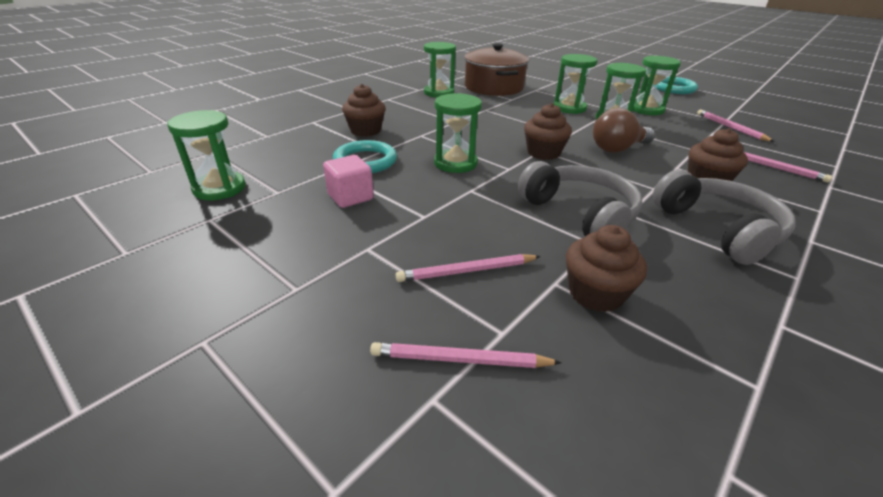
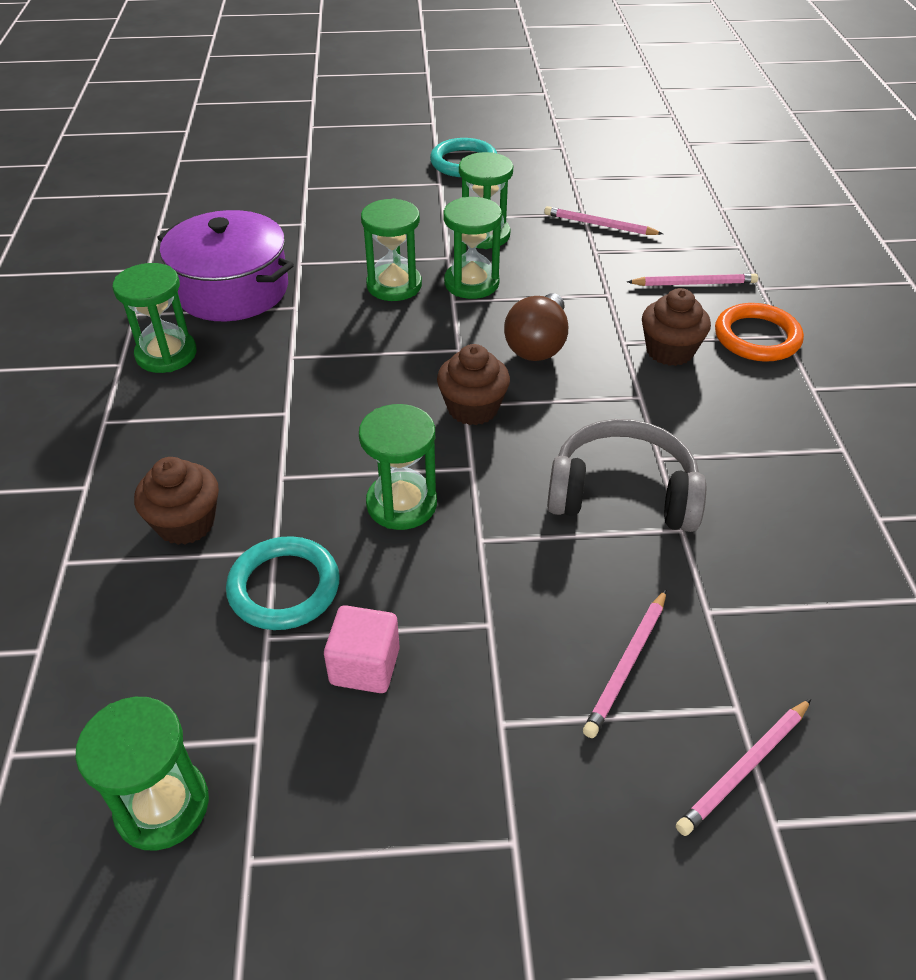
camera: 45 degrees left, 10 degrees up
brown pot [464,43,529,96] -> purple pot [157,210,294,321]
brown cupcake [566,225,647,312] -> none
grey headphones [653,170,796,265] -> none
none -> orange ring [715,303,804,362]

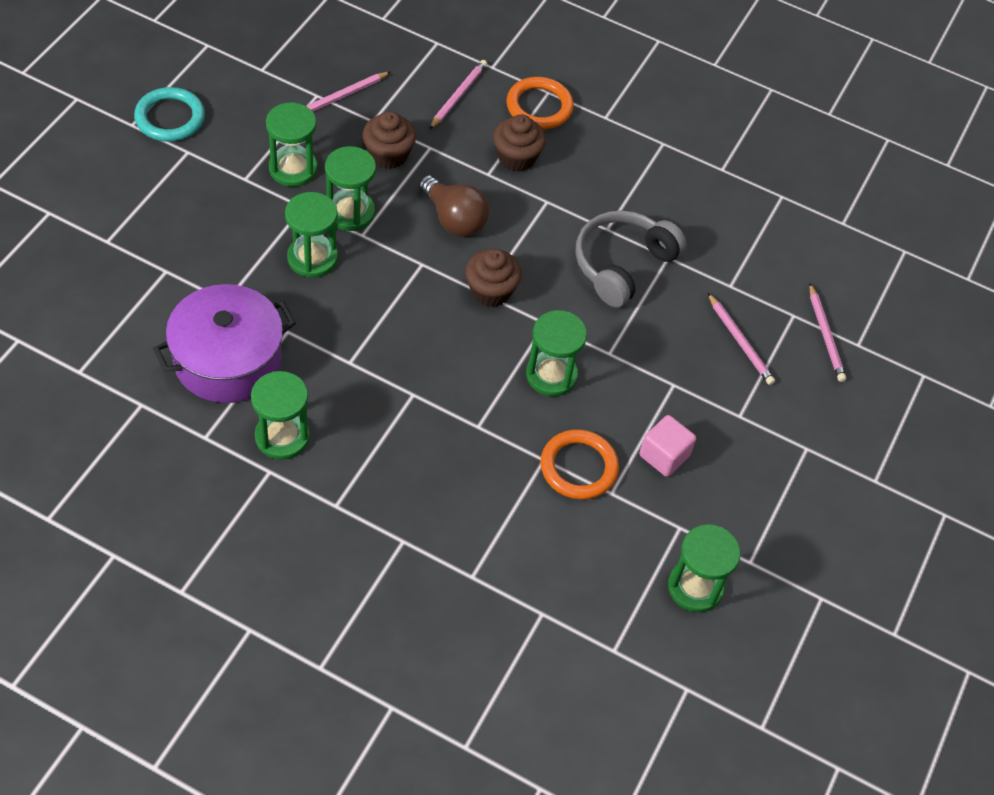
camera: 65 degrees left, 10 degrees up
brown cupcake [134,457,219,545] -> brown cupcake moved to [362,111,416,169]
turquoise ring [226,536,340,630] -> orange ring [540,429,619,500]

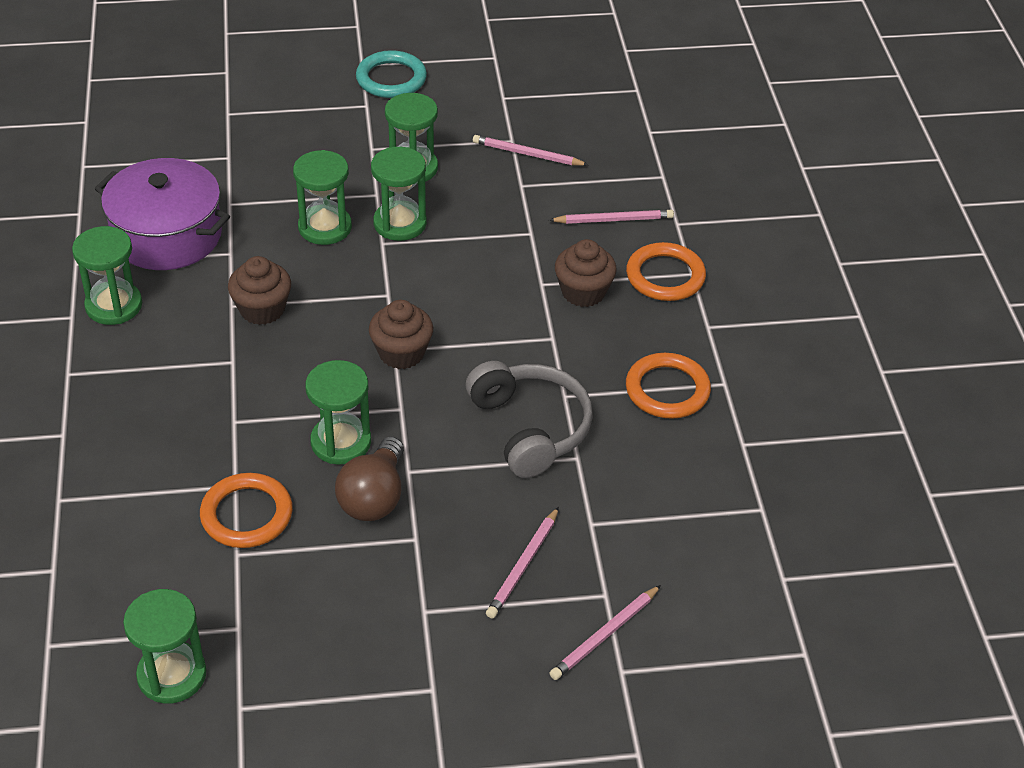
camera: 60 degrees right, 10 degrees down
brown cupcake [362,111,416,169] -> brown cupcake moved to [228,256,291,325]
brown light bulb [419,175,489,237] -> brown light bulb moved to [335,436,404,521]
grey headphones [575,210,686,308] -> grey headphones turned 60 degrees clockwise [466,361,593,478]
pink cube [639,415,696,477] -> none
none -> orange ring [626,353,711,419]

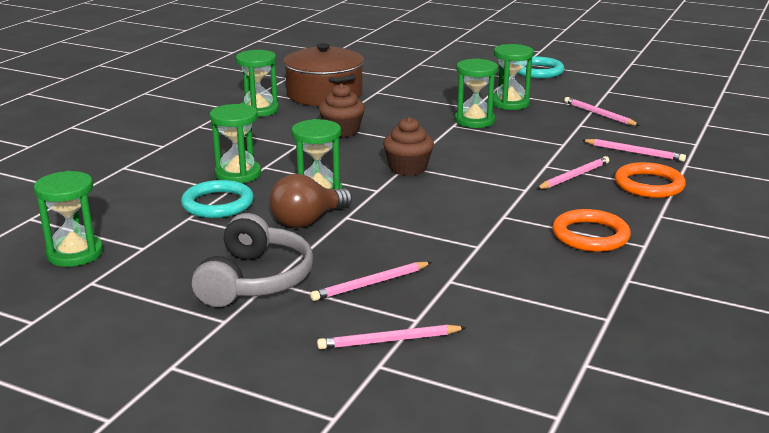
camera: 35 degrees right, 20 degrees down
purple pot [95,158,230,270] -> brown pot [283,43,364,106]
orange ring [200,473,293,548] -> turquoise ring [181,180,254,218]
green hourglass [293,150,352,245] -> green hourglass moved to [209,104,261,183]
grey headphones [466,361,593,478] -> grey headphones moved to [192,213,314,307]
brown cupcake [555,239,617,307] -> pink pencil [537,156,609,189]

